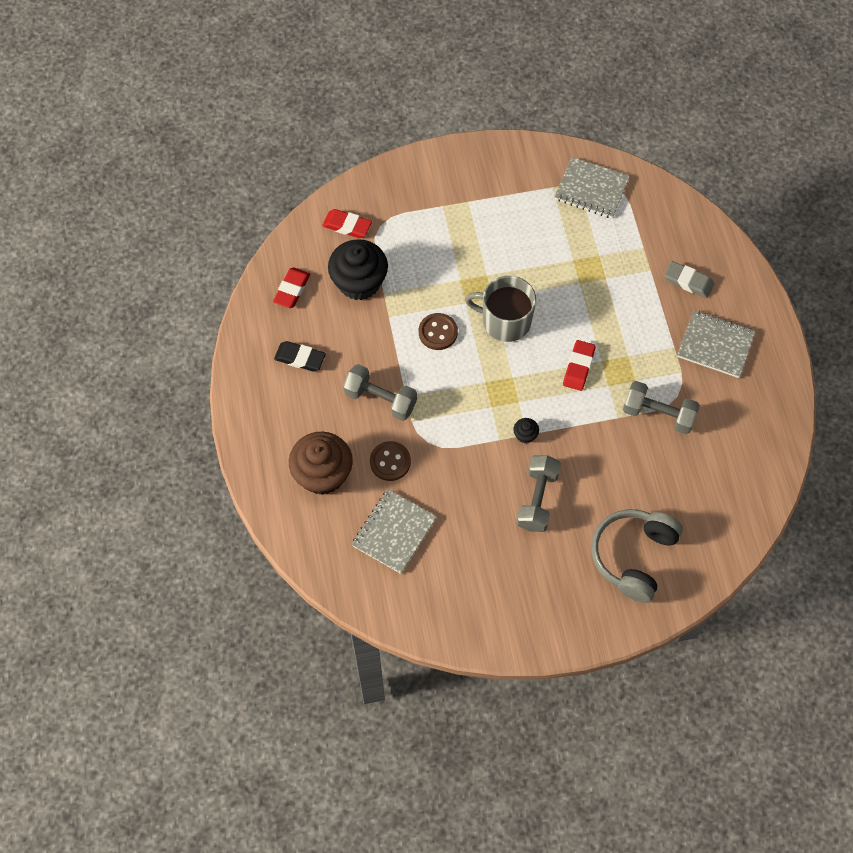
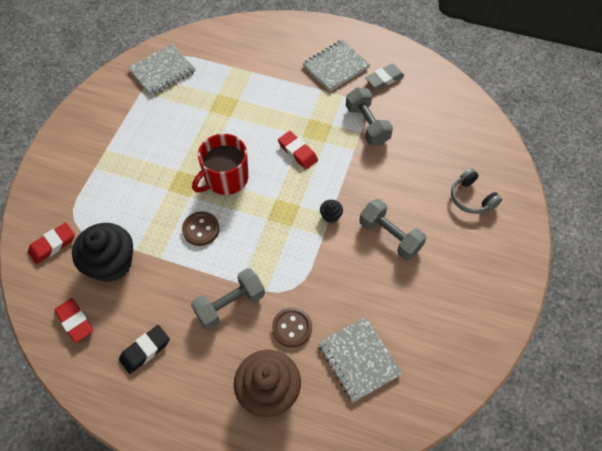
camera: 60 degrees left, 5 degrees down
grey mug [465,276,536,342] -> red mug [192,134,249,195]
grey headphones [591,509,683,603] -> grey headphones [451,168,502,214], size x0.61
grey dumbbell [623,381,700,434] -> grey dumbbell turned 75 degrees counterclockwise [346,87,393,145]
grey eraser [665,261,714,298] -> grey eraser moved to [365,64,405,90]

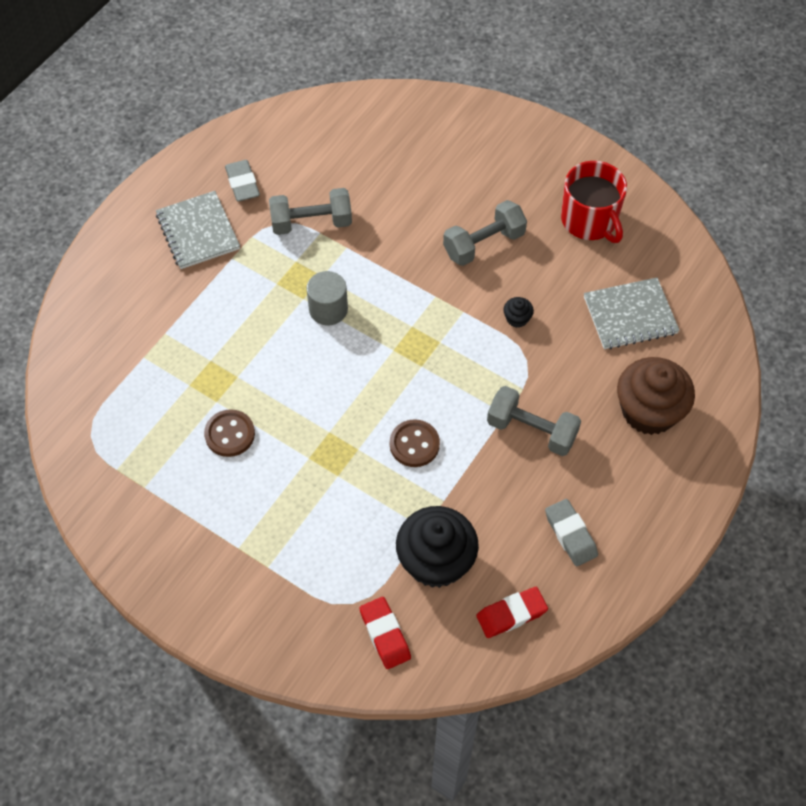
camera: 75 degrees left, 0 degrees up
black eraser [119,325,170,374] -> grey eraser [545,499,598,566]
grey notebook [128,44,195,96] -> none
grey dumbbell [191,268,265,330] -> grey dumbbell turned 45 degrees counterclockwise [487,386,581,456]
red mug [192,134,249,195] -> red mug moved to [561,161,627,243]
brown button [272,307,312,347] -> brown button moved to [204,409,255,457]
red eraser [278,131,318,169] -> grey cylinder [306,271,348,325]
black cupcake [320,200,343,223] -> black cupcake moved to [503,297,534,328]
grey headphones [451,168,502,214] -> none

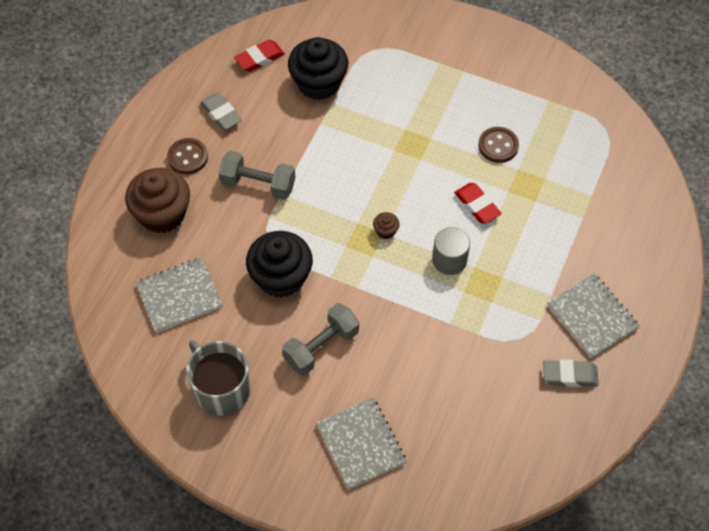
camera: 170 degrees right, 0 degrees up
grey eraser [225,160,260,201] -> grey eraser turned 60 degrees counterclockwise [543,360,599,387]
grey dumbbell [269,188,352,235] -> none
red eraser [360,597,411,669] -> red eraser moved to [454,183,502,224]
brown button [390,419,440,467] -> brown button moved to [167,138,208,174]
black cupcake [503,297,534,328] -> black cupcake [246,231,313,298], size x2.42
red mug [561,161,627,243] -> grey mug [186,340,250,416]
none -> grey notebook [316,398,407,489]
none -> brown cupcake [373,212,400,239]

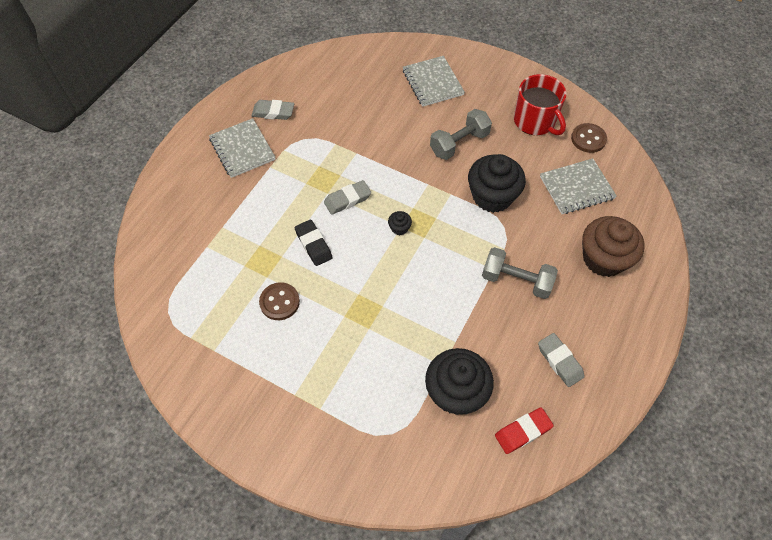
camera: 175 degrees left, 0 degrees up
brown button [167,138,208,174] -> brown button moved to [571,123,607,153]
grey mug [186,340,250,416] -> red mug [514,74,567,135]
brown cupcake [373,212,400,239] -> black cupcake [388,211,412,235]
grey cylinder [432,227,470,275] -> grey eraser [324,180,371,215]
red eraser [454,183,502,224] -> black eraser [295,220,333,266]

